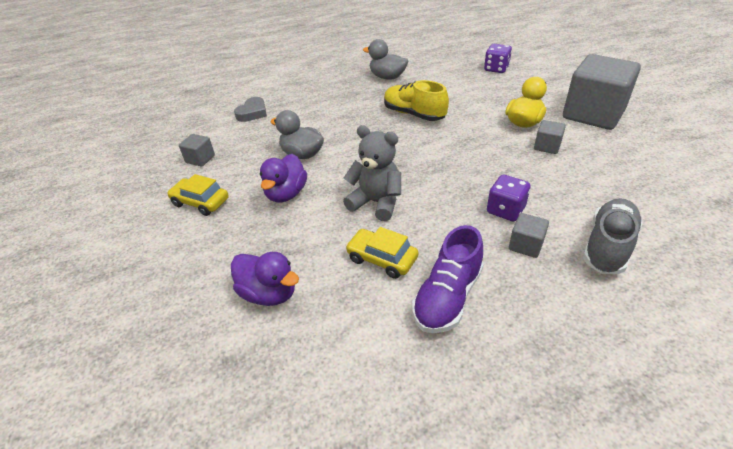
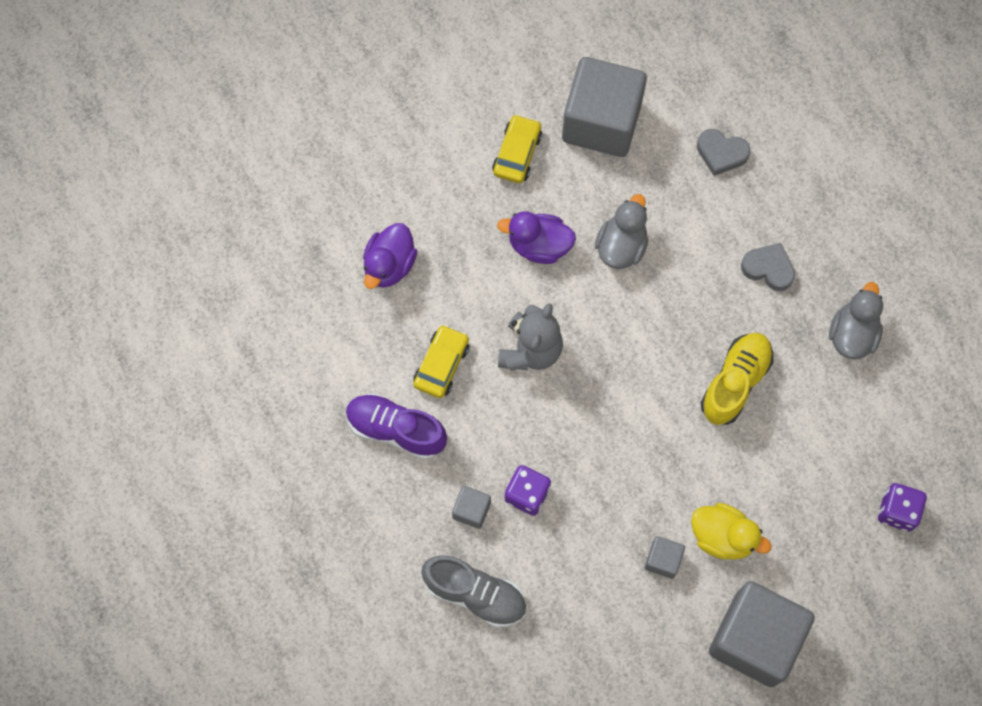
camera: 80 degrees right, 30 degrees up
grey cube [179,134,215,167] -> grey cube [562,57,647,157], size x2.35
none -> grey heart [741,243,795,291]

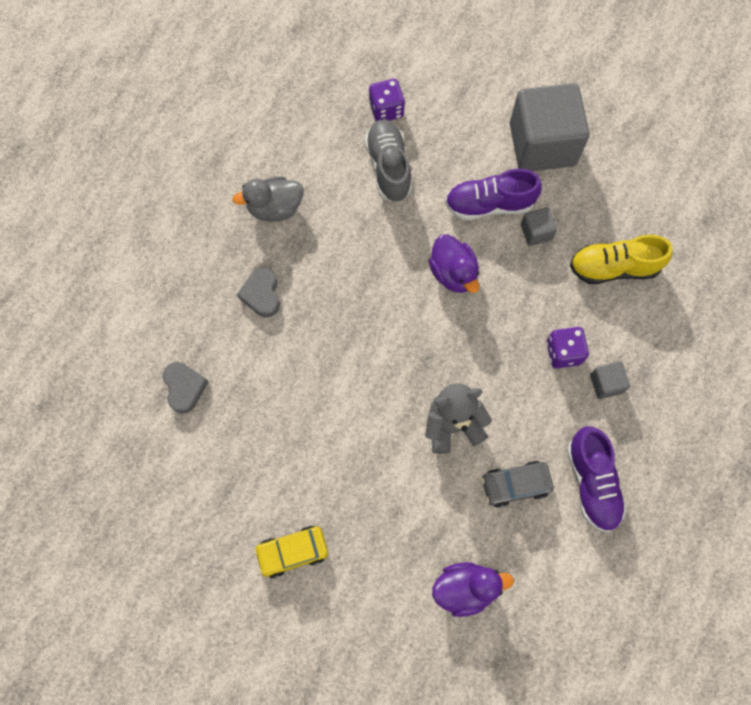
camera: 125 degrees left, 0 degrees up
yellow car [413,325,469,398] -> grey car [481,461,554,508]
grey shoe [421,555,526,628] -> grey shoe moved to [365,119,412,202]
purple duck [497,211,576,264] -> purple duck moved to [429,234,479,293]
grey cube [562,57,647,157] -> none
grey duck [595,194,648,269] -> none
yellow duck [691,503,771,560] -> purple shoe [445,169,542,220]
yellow shoe [701,333,773,425] -> yellow shoe moved to [570,235,673,284]

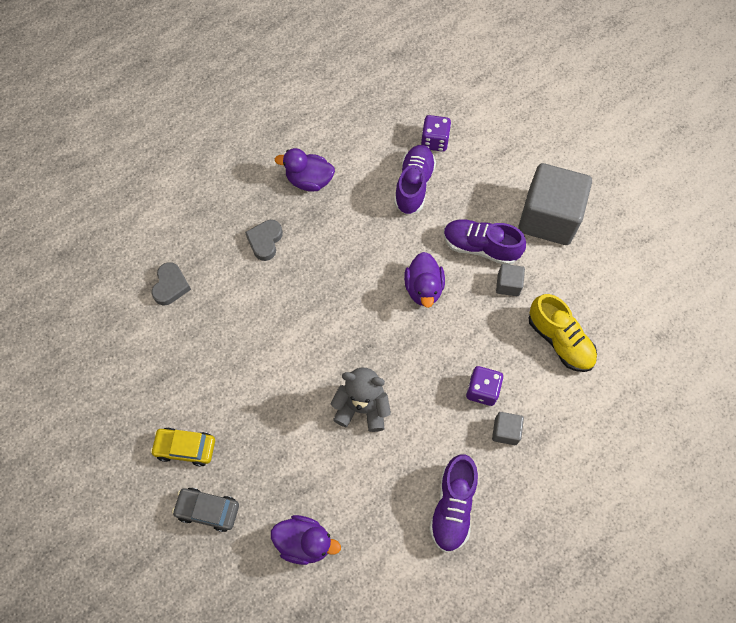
camera: 25 degrees right, 5 degrees down
grey duck [233,177,304,222] -> purple duck [275,148,335,192]
grey shoe [365,119,412,202] -> purple shoe [394,145,436,215]
grey car [481,461,554,508] -> grey car moved to [172,488,239,532]
yellow shoe [570,235,673,284] -> yellow shoe turned 150 degrees counterclockwise [528,294,597,372]

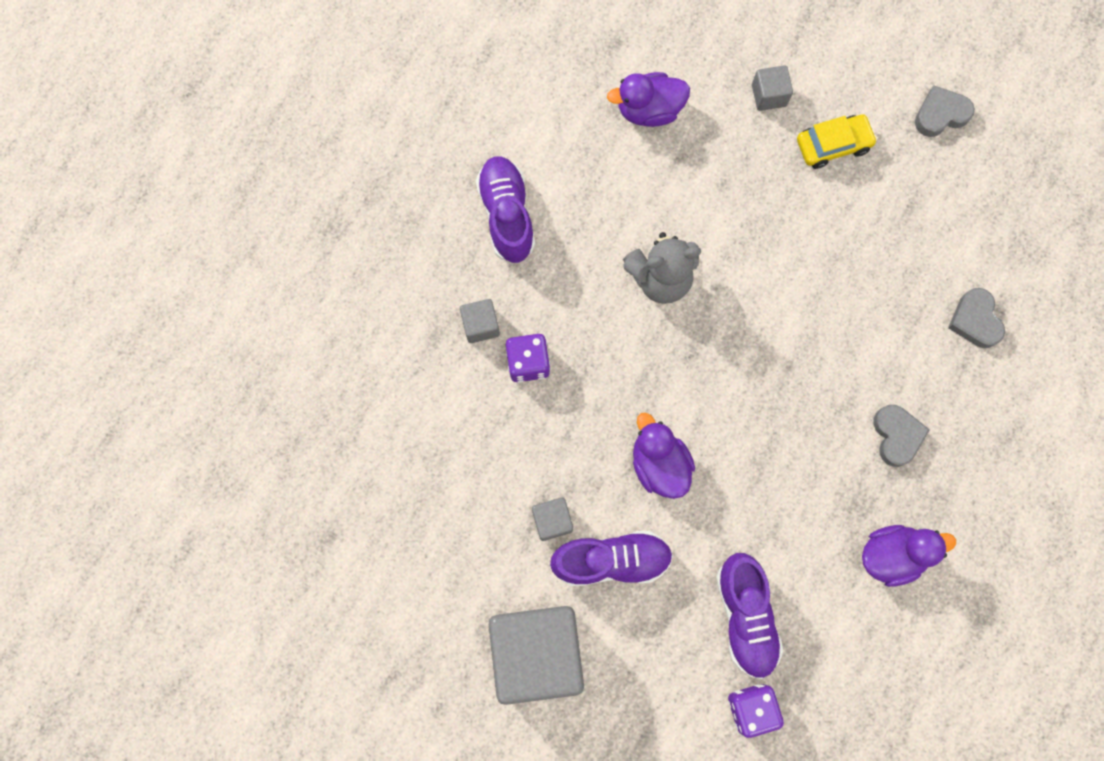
camera: 155 degrees right, 10 degrees up
grey car [172,488,239,532] -> grey cube [752,65,793,111]
yellow shoe [528,294,597,372] -> none
none -> grey heart [915,86,975,137]

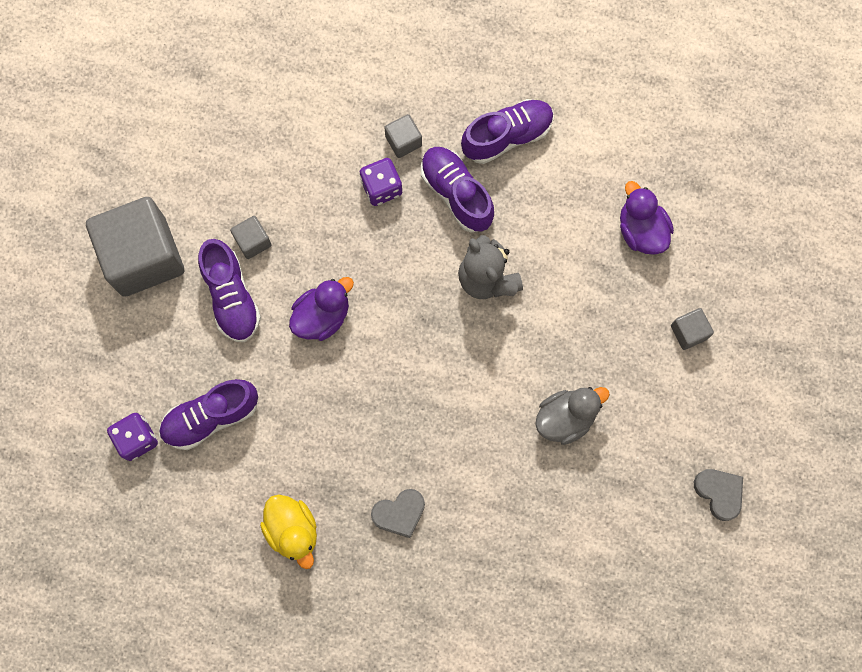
camera: 75 degrees right, 0 degrees up
yellow car [797,114,877,169] -> none
purple duck [862,525,956,587] -> yellow duck [260,495,317,569]
grey heart [948,288,1005,348] -> none
none -> purple shoe [421,147,494,232]
none -> grey duck [535,387,610,445]

